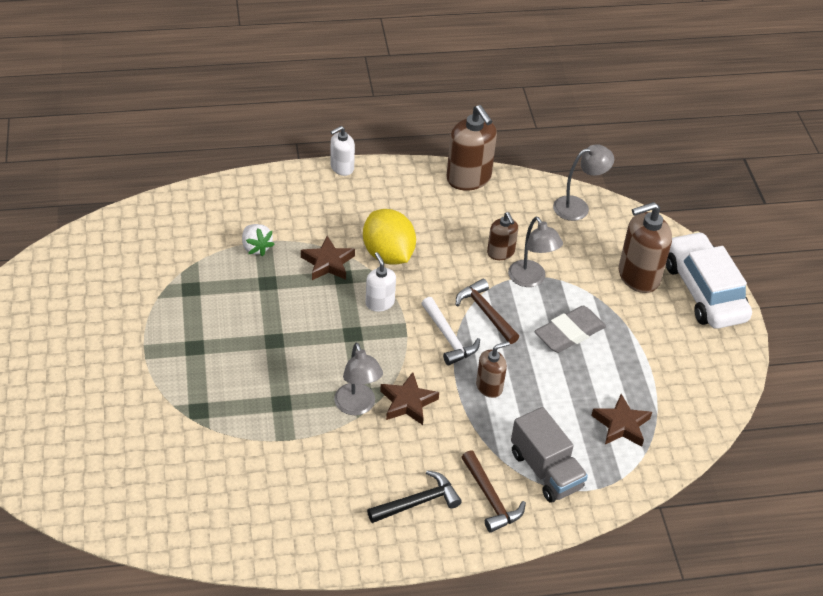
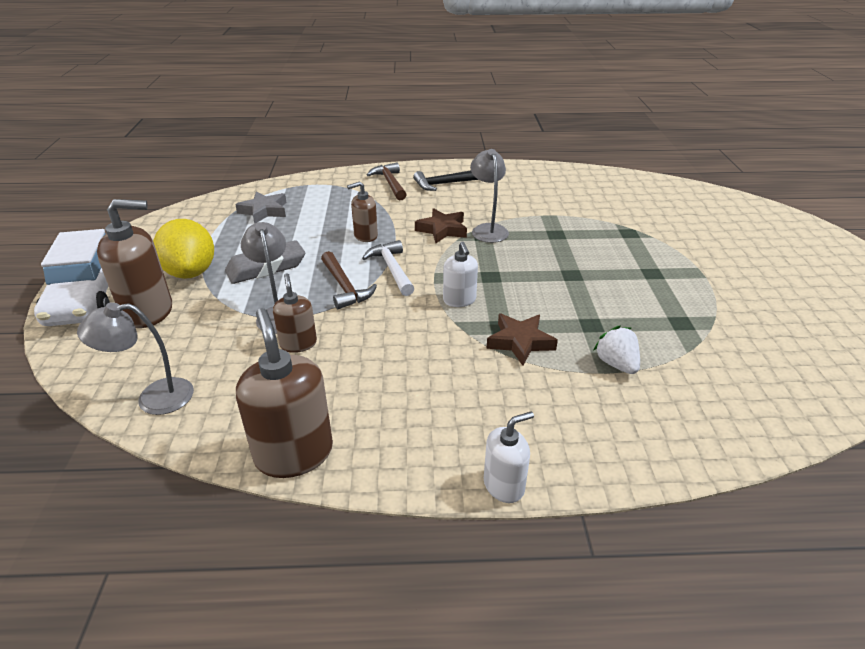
camera: 170 degrees left, 10 degrees down
yellow lemon [363,209,416,265] -> yellow lemon moved to [153,219,214,279]
grey truck [511,407,588,503] -> none
brown star [591,394,652,447] -> grey star [235,191,287,224]

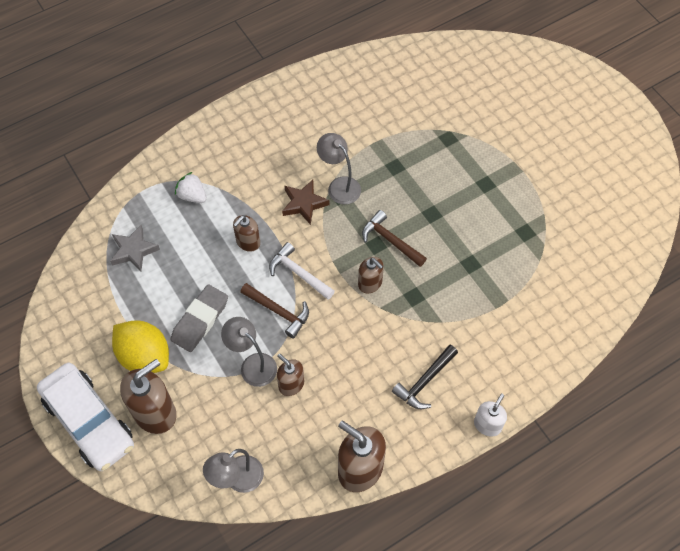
camera: 30 degrees left, 25 degrees up
brown hammer [367,162,407,200] -> brown hammer moved to [362,210,427,267]
black hammer [413,170,478,191] -> black hammer moved to [392,345,458,409]
white soap dispenser [443,242,478,307] -> brown soap dispenser [358,257,384,294]
brown star [486,314,558,366] -> none
white strawberry [594,326,640,374] -> white strawberry moved to [175,172,207,203]

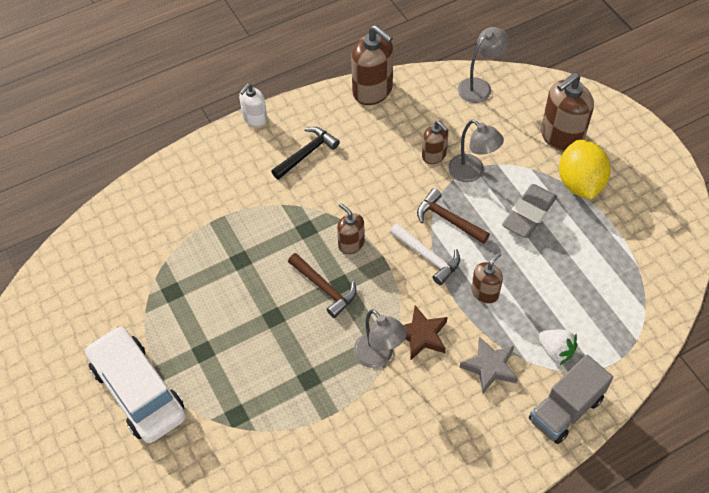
camera: 175 degrees left, 5 degrees down
white car [37,363,134,471] -> white car moved to [85,326,186,443]
grey star [110,225,160,272] -> grey star moved to [460,336,518,393]
yellow lemon [112,321,169,373] -> yellow lemon turned 45 degrees clockwise [559,139,611,200]
none -> grey truck [529,355,613,444]

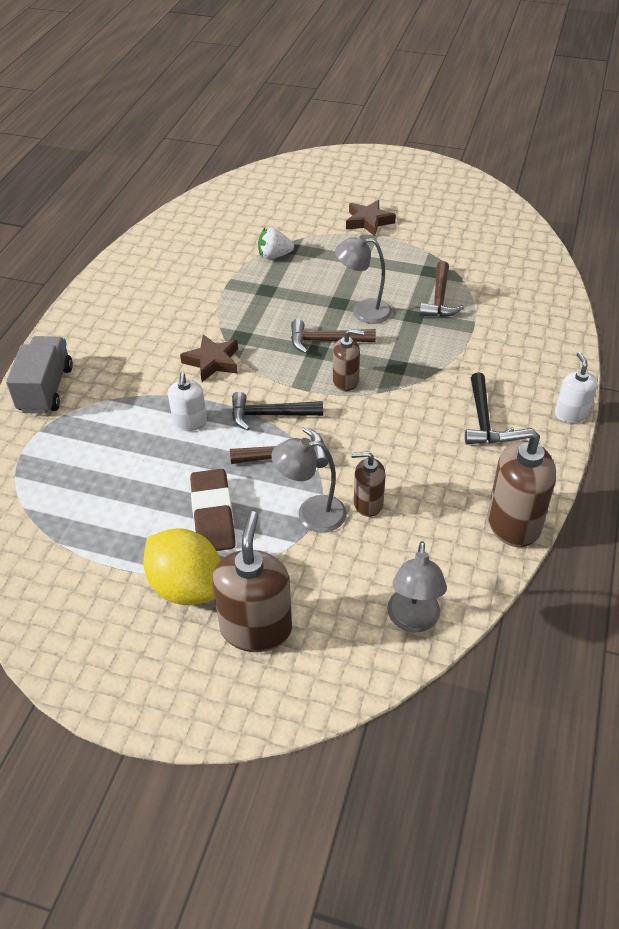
camera: 135 degrees right, 10 degrees down
white car [85,326,186,443] -> brown star [346,200,396,236]
grey lamp [354,309,407,368] -> grey lamp moved to [335,235,392,324]
white hammer [390,223,460,285] -> black hammer [232,392,323,431]
grey star [460,336,518,393] -> none
brown soap dispenser [471,252,503,304] -> white soap dispenser [168,372,207,431]
grey eraser [502,184,557,238] -> brown eraser [190,469,236,551]
white strawberry [538,330,577,365] -> white strawberry moved to [258,228,294,259]
none -> brown hammer [419,261,464,317]

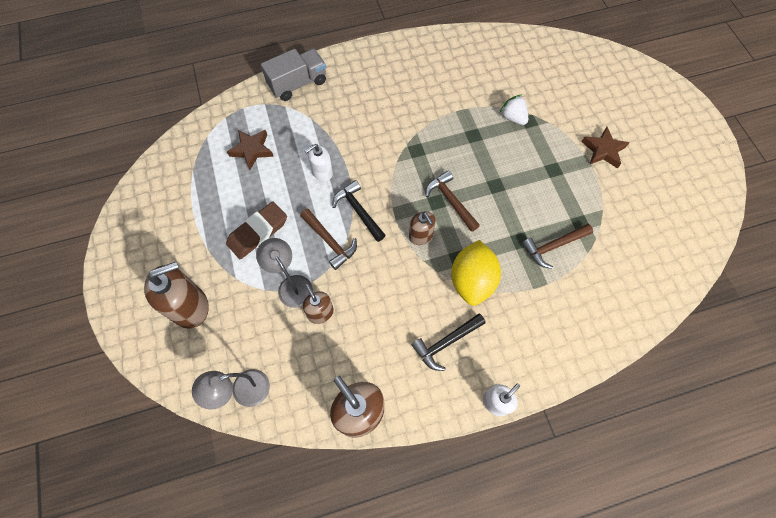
camera: 55 degrees right, 20 degrees up
yellow lemon [143,528,221,605] -> yellow lemon moved to [451,240,501,306]
brown star [180,334,238,382] -> brown star moved to [227,130,274,170]
grey lamp [335,235,392,324] -> none

